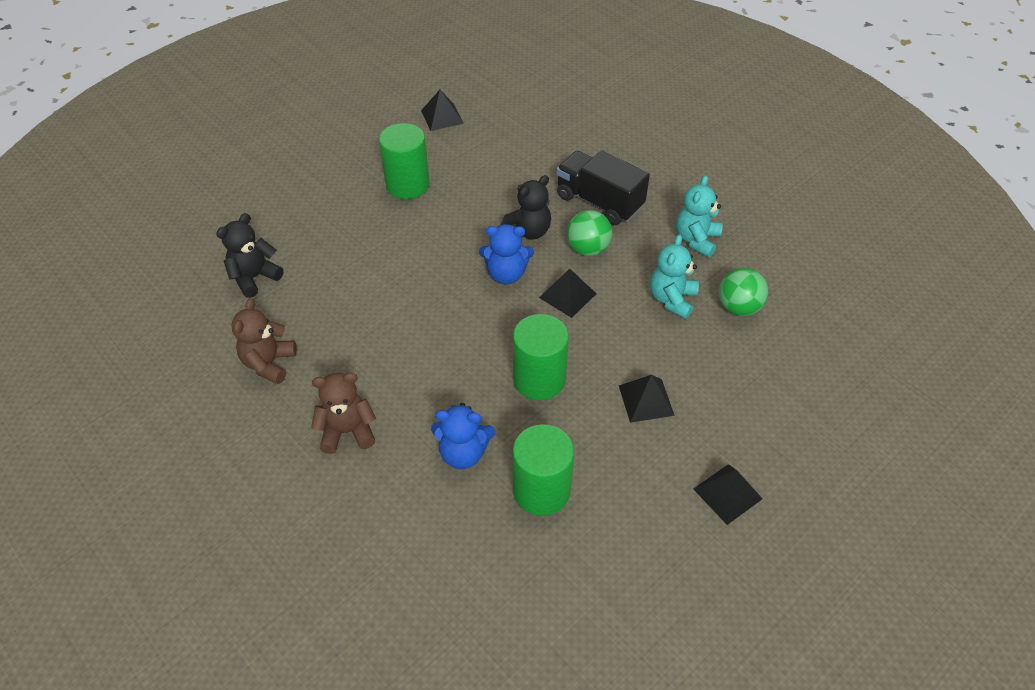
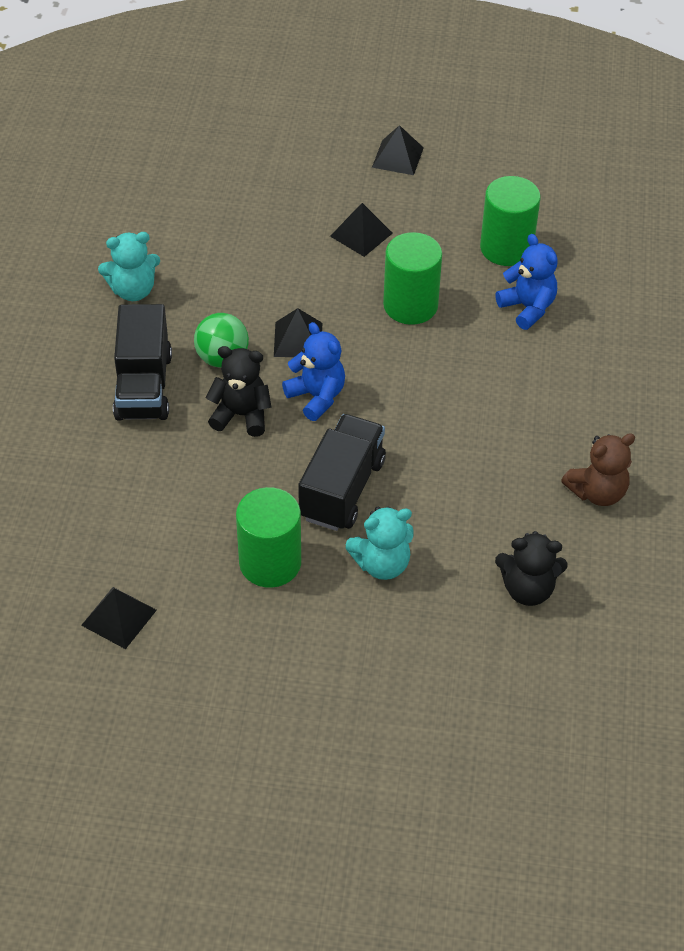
camera: 130 degrees left, 0 degrees up
brown teddy bear [311,373,376,454] -> none
turquoise teddy bear [650,234,699,319] -> turquoise teddy bear moved to [345,507,414,580]
green ball [719,268,768,316] -> none
none -> black truck [298,414,386,531]

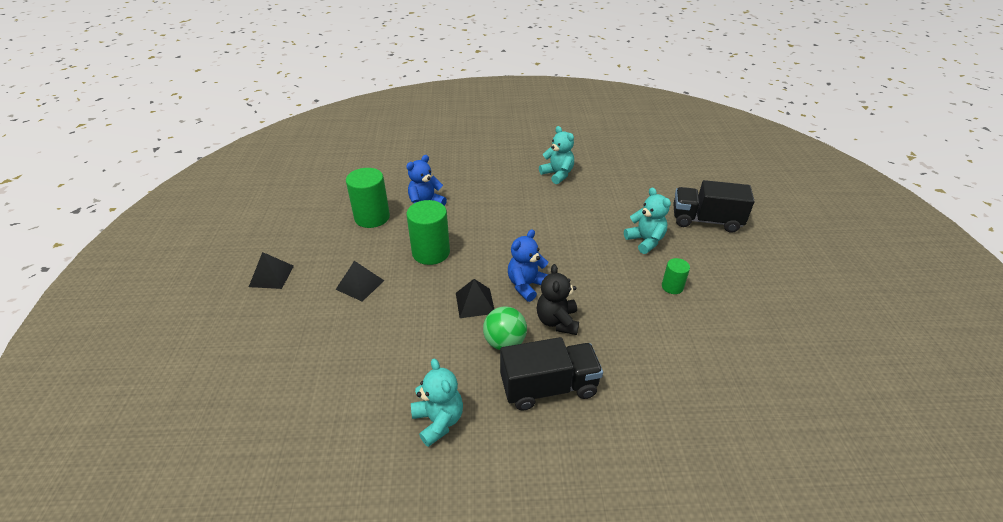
camera: 100 degrees left, 10 degrees down
black pyramid [81,587,157,649] -> none
green cylinder [236,487,301,588] -> green cylinder [662,258,690,294], size x0.53
black truck [298,414,386,531] -> black truck moved to [673,180,755,233]
black teddy bear [495,531,568,606] -> none
brown teddy bear [561,433,635,506] -> turquoise teddy bear [539,126,574,184]

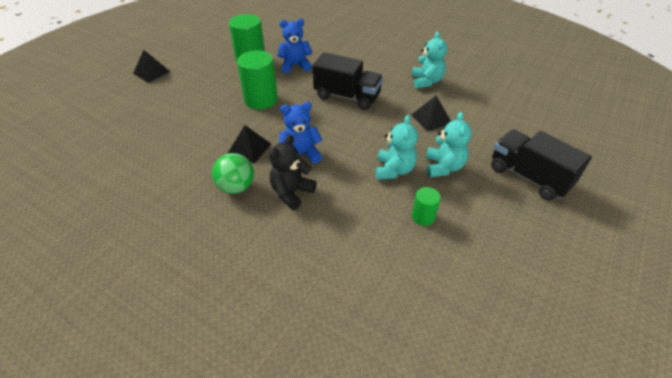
camera: 35 degrees right, 5 degrees up
black pyramid [336,261,384,302] -> black pyramid moved to [411,96,451,132]
turquoise teddy bear [411,359,463,447] -> turquoise teddy bear moved to [376,115,418,180]
black truck [500,337,603,411] -> black truck moved to [313,52,383,110]

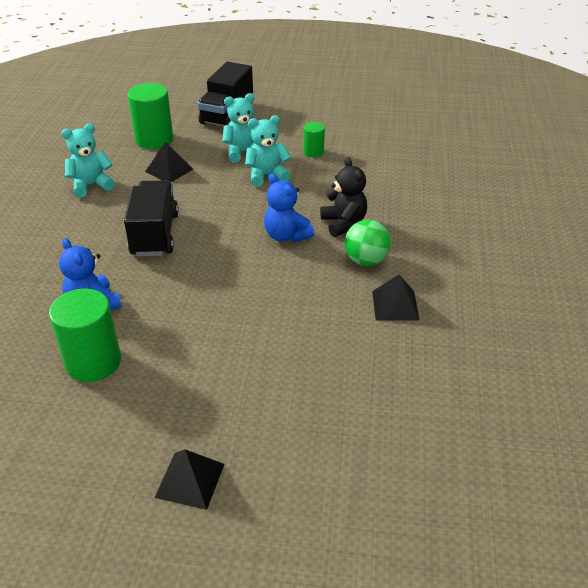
camera: 115 degrees left, 5 degrees down
black pyramid [227,125,271,164] -> black pyramid moved to [372,274,420,321]
green cylinder [237,50,278,109] -> green cylinder moved to [128,83,173,149]
black teddy bear [269,135,317,210] -> black teddy bear turned 120 degrees counterclockwise [320,157,367,237]

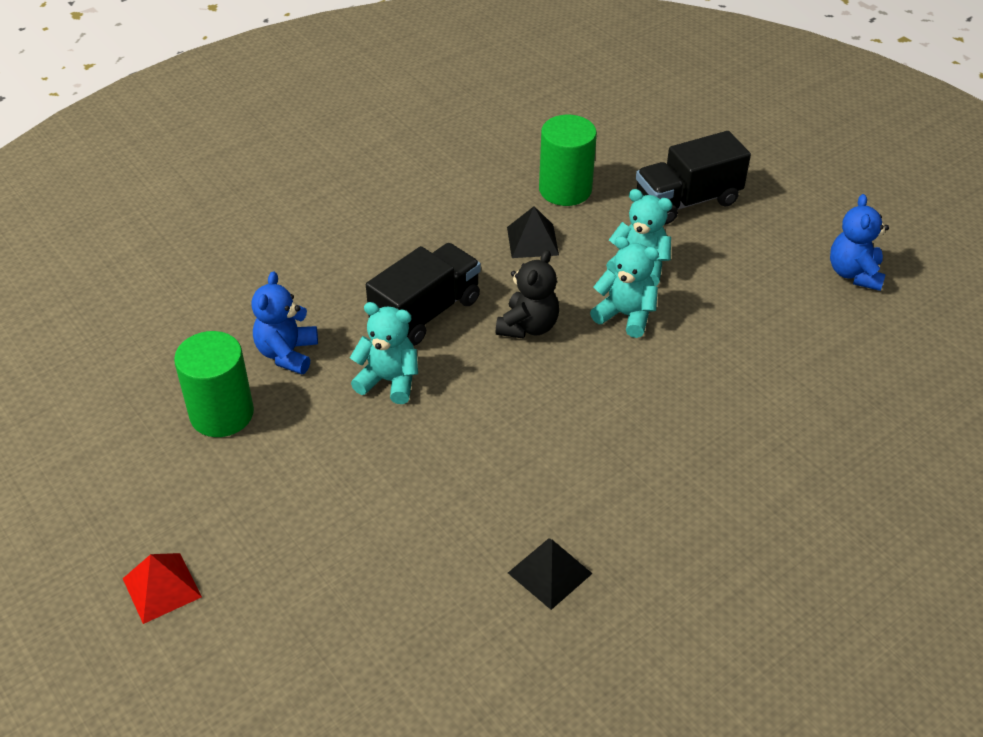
camera: 45 degrees right, 5 degrees up
turquoise teddy bear [61,123,115,198] -> turquoise teddy bear moved to [350,302,418,404]
black pyramid [154,449,224,510] -> red pyramid [123,553,202,624]
blue teddy bear [264,173,314,243] -> blue teddy bear moved to [830,194,889,291]
green cylinder [303,122,325,157] -> none
black teddy bear [320,157,367,237] -> black teddy bear moved to [496,250,559,339]
green ball [345,220,391,266] -> none

